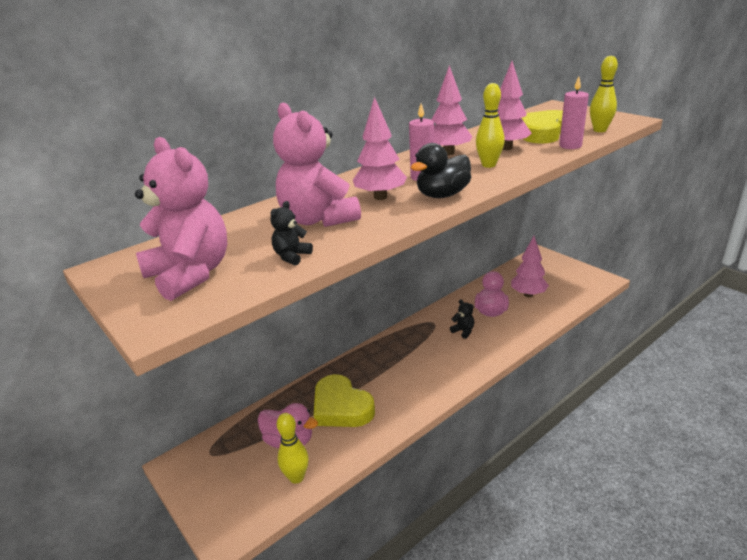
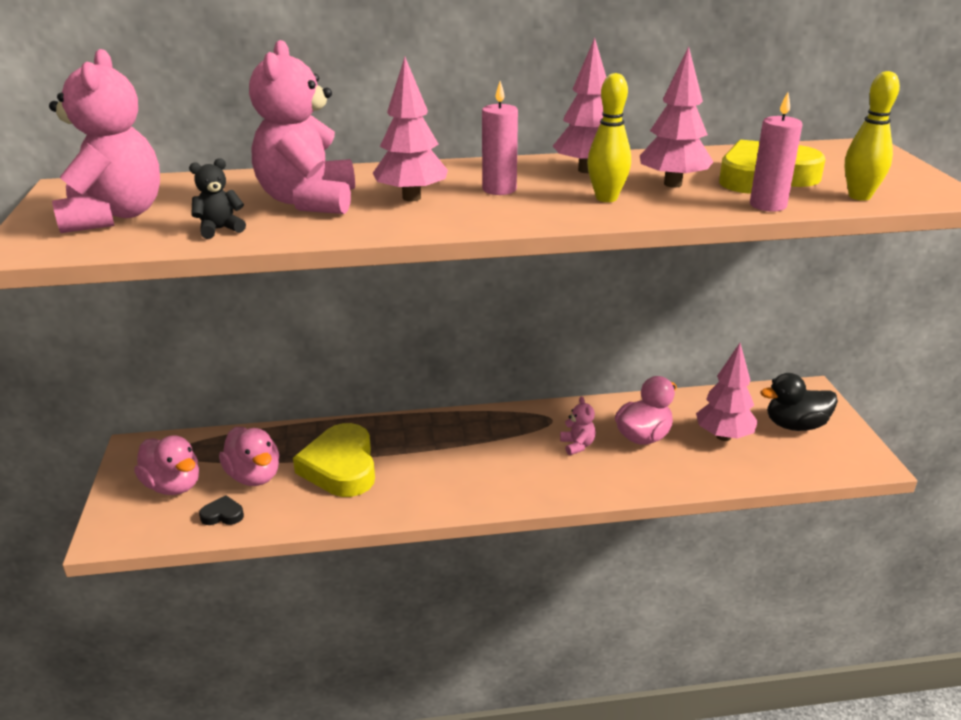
camera: 30 degrees right, 0 degrees up
yellow bowling pin [277,413,309,484] -> black heart [199,495,244,525]
black duck [410,143,471,198] -> black duck moved to [760,373,838,431]
black teddy bear [450,300,474,339] -> pink teddy bear [560,396,596,455]
none -> pink duck [134,435,199,495]

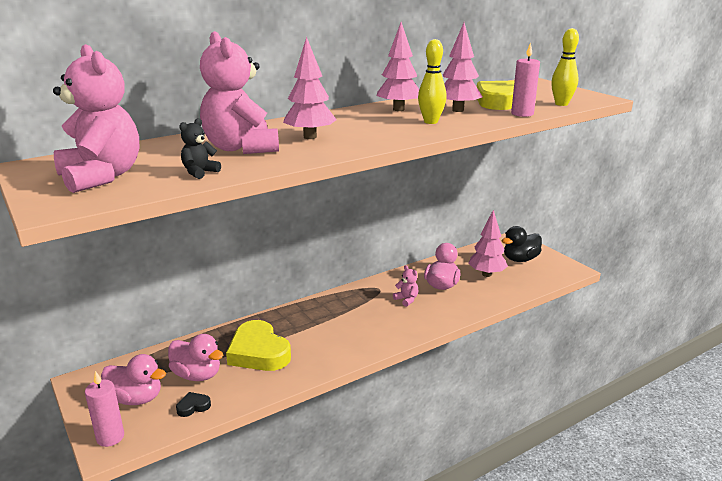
camera: 25 degrees left, 5 degrees down
pink candle [482,81,518,195] -> pink candle moved to [85,371,124,447]

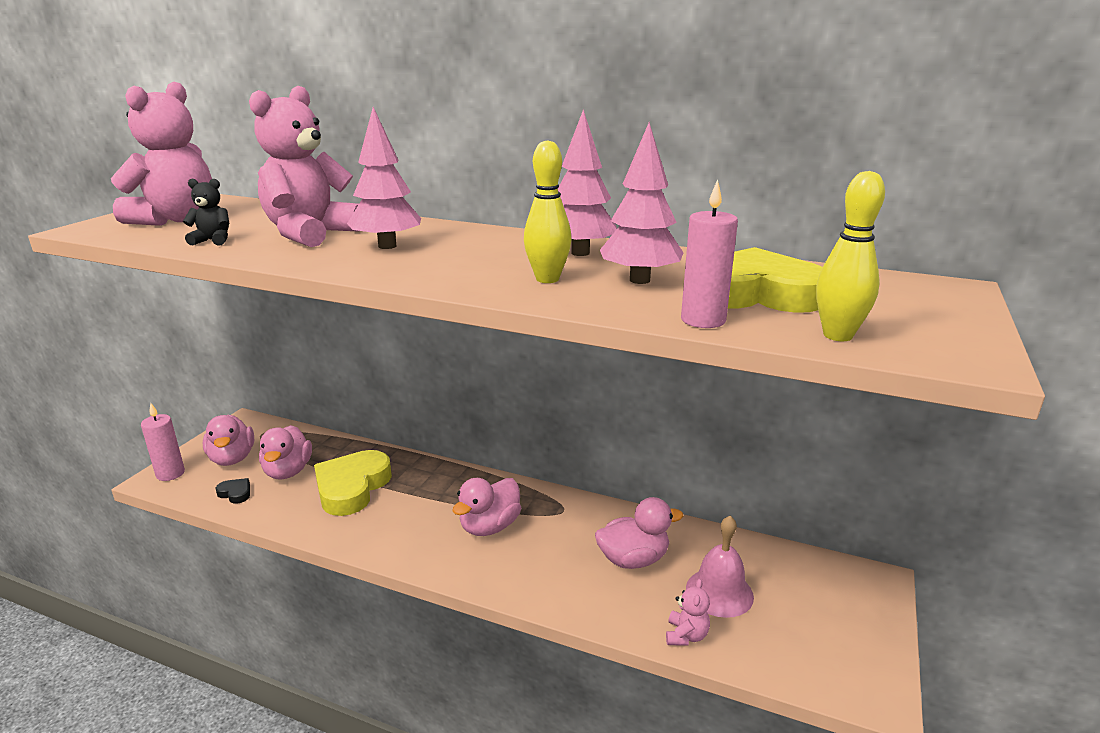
camera: 55 degrees right, 0 degrees up
pink teddy bear [393,265,418,307] -> pink teddy bear moved to [666,579,710,646]
pink tree [469,210,508,277] -> pink bell [686,516,754,618]
black duck [502,226,542,262] -> none
none -> pink duck [452,478,521,536]

